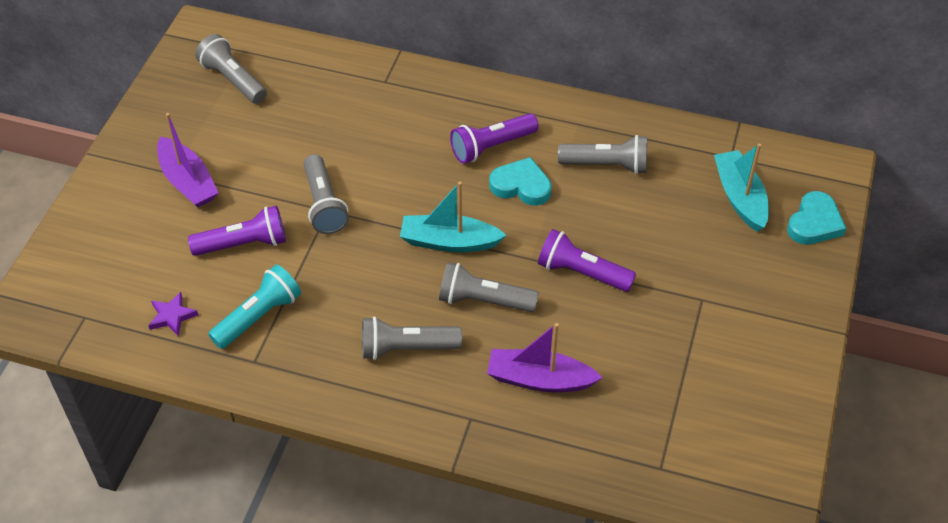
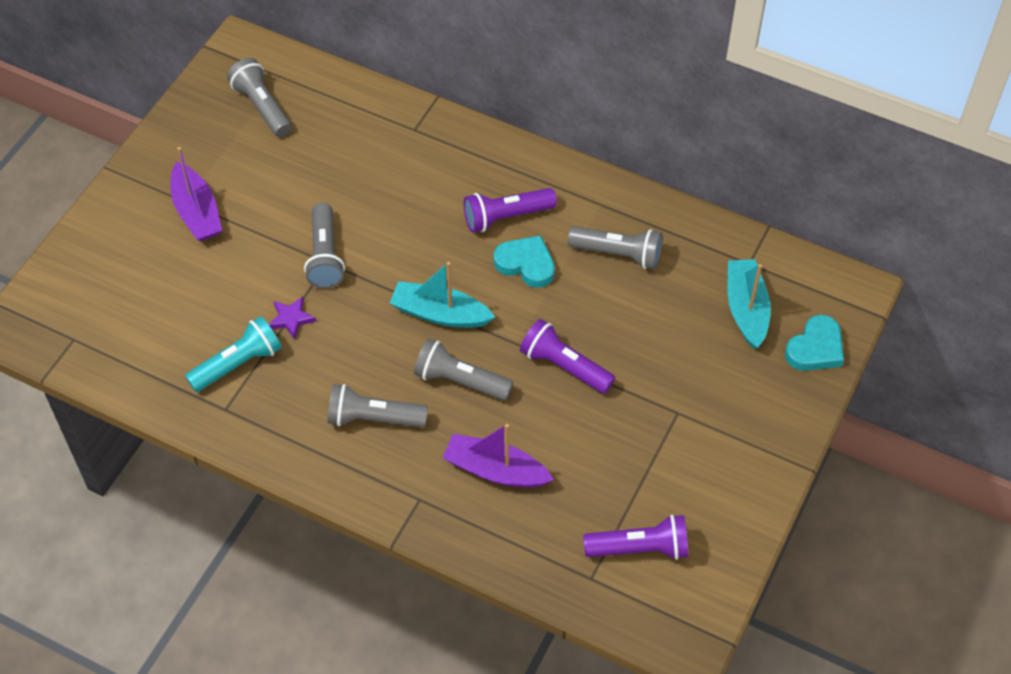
camera: 10 degrees right, 5 degrees up
purple star [148,292,198,336] -> purple star moved to [269,296,316,340]
purple flashlight [188,205,286,256] -> purple flashlight moved to [583,515,689,560]

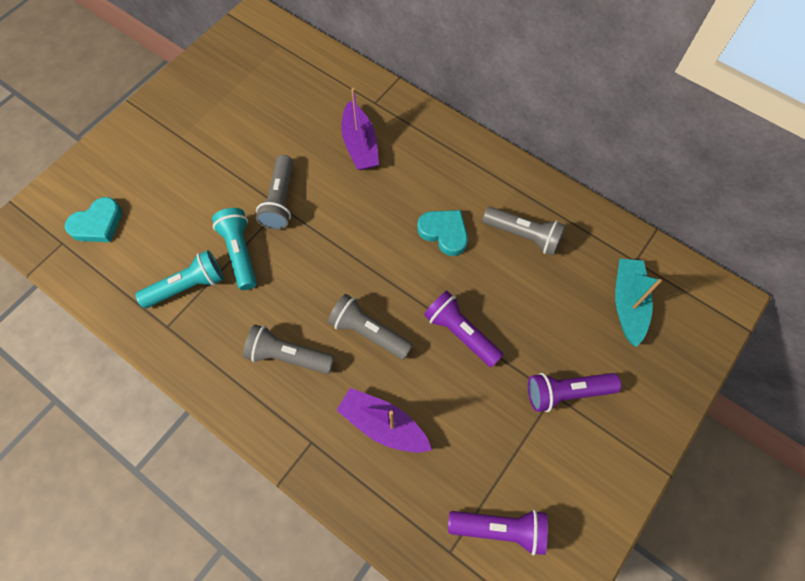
camera: 10 degrees right, 10 degrees up
purple boat [171,147,222,241] -> purple boat moved to [341,88,379,170]
grey flashlight [227,58,292,137] -> none
purple star [269,296,316,340] -> turquoise flashlight [212,208,257,290]
turquoise boat [390,262,495,328] -> none
purple flashlight [464,188,557,233] -> purple flashlight moved to [528,373,621,412]
turquoise heart [785,315,844,371] -> turquoise heart moved to [65,197,122,242]

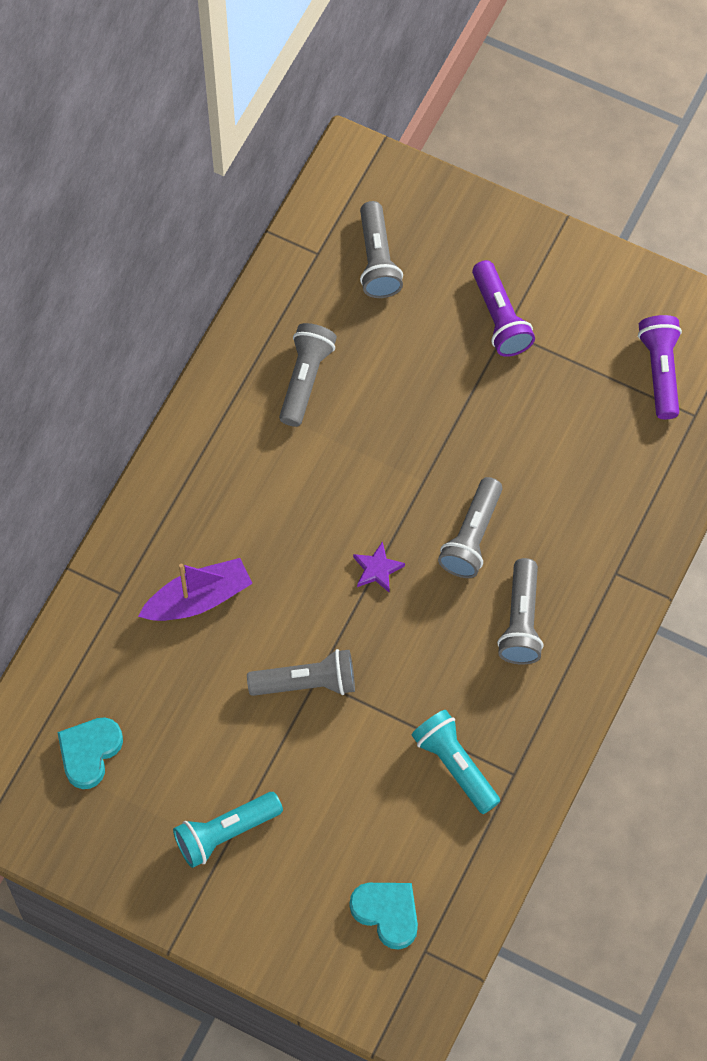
camera: 100 degrees left, 0 degrees up
turquoise flashlight [212,208,257,290] -> turquoise flashlight moved to [173,792,283,868]
purple boat [336,388,432,453] -> none
turquoise heart [417,210,468,256] -> turquoise heart moved to [57,717,123,789]
purple flashlight [424,291,503,367] -> none
turquoise boat [615,259,662,347] -> grey flashlight [360,201,403,298]
none -> purple star [353,541,405,592]

